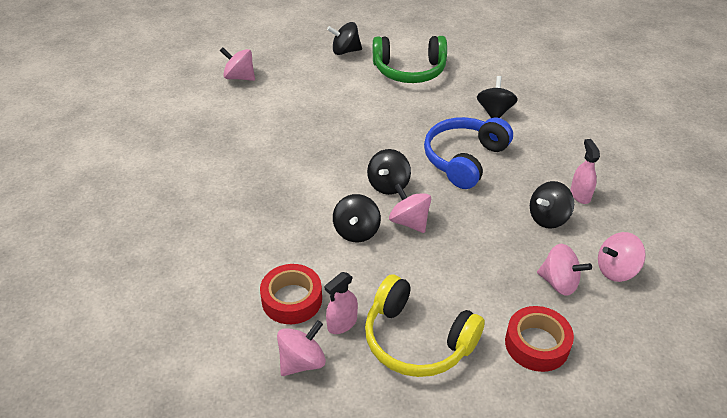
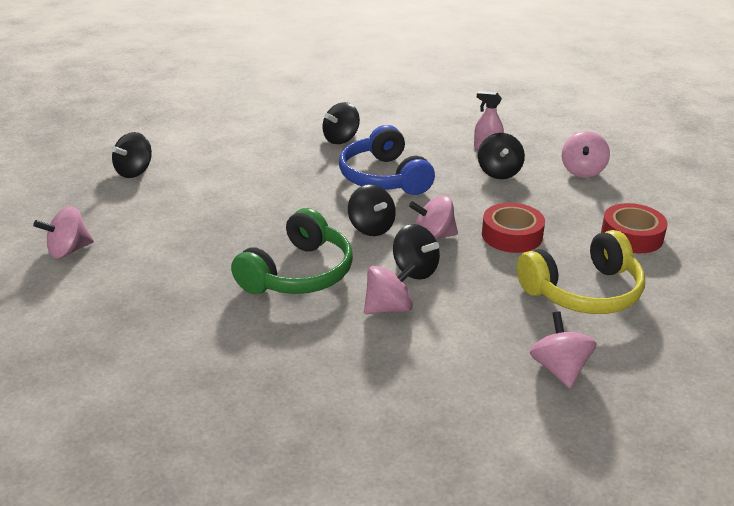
camera: 55 degrees left, 10 degrees down
red tape [260,264,322,324] -> red tape moved to [482,203,545,253]
pink spray bottle [325,272,358,334] -> none
green headphones [373,36,447,83] -> green headphones moved to [231,208,353,294]
black spinning top [477,76,518,118] -> black spinning top turned 90 degrees counterclockwise [323,102,360,144]
pink spinning top [537,244,592,296] -> pink spinning top moved to [364,263,417,314]

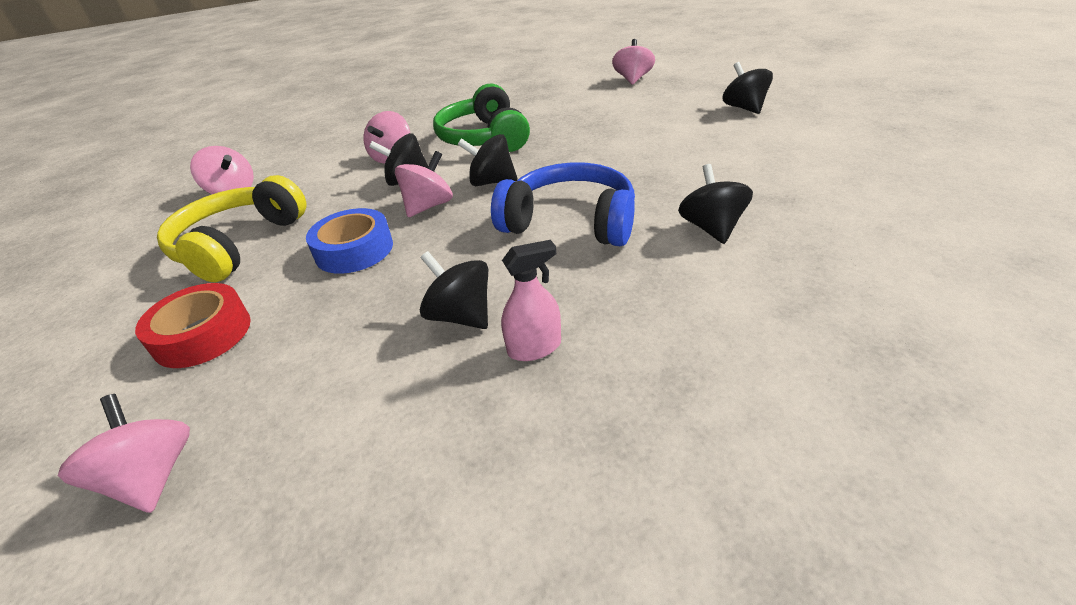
camera: 135 degrees right, 5 degrees up
red tape [482,203,545,253] -> blue tape [306,208,393,274]
pink spinning top [562,131,610,178] -> pink spinning top moved to [58,394,190,513]

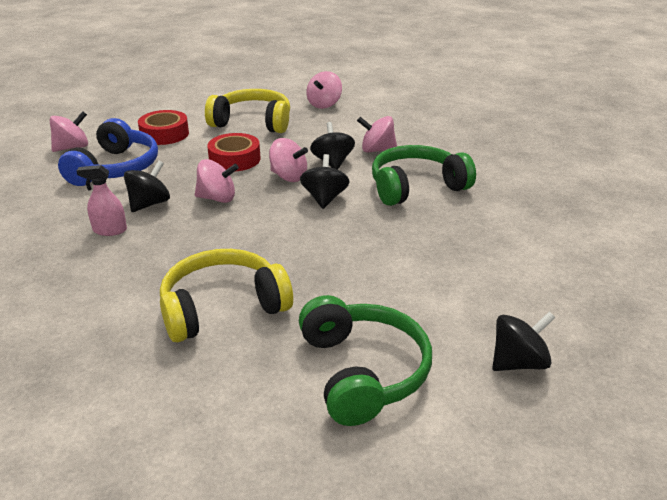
camera: 80 degrees right, 5 degrees down
blue tape [306,208,393,274] -> red tape [207,133,261,171]
blue headphones [491,162,635,246] -> blue headphones moved to [58,118,158,186]
pink spray bottle [501,240,561,361] -> pink spray bottle turned 120 degrees clockwise [76,165,127,236]
pink spinning top [612,39,655,85] -> pink spinning top moved to [195,159,239,203]
black spinning top [678,164,753,244] -> yellow headphones [160,249,293,342]
none -> green headphones [299,295,432,426]

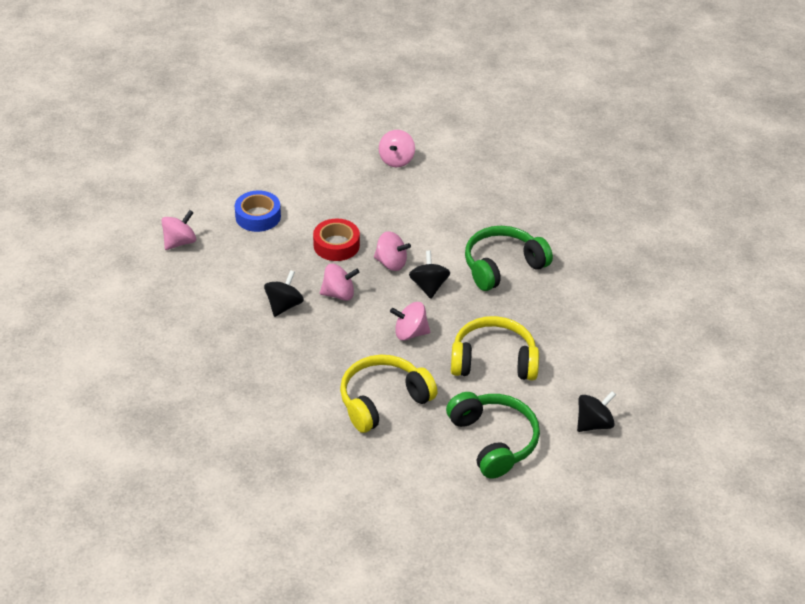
camera: 10 degrees left, 10 degrees up
blue headphones [58,118,158,186] -> none
pink spray bottle [76,165,127,236] -> none
red tape [138,110,189,145] -> blue tape [235,190,281,232]
yellow headphones [205,89,290,133] -> yellow headphones moved to [451,316,539,380]
black spinning top [310,122,355,170] -> none
pink spinning top [357,116,397,152] -> pink spinning top moved to [390,302,430,340]

